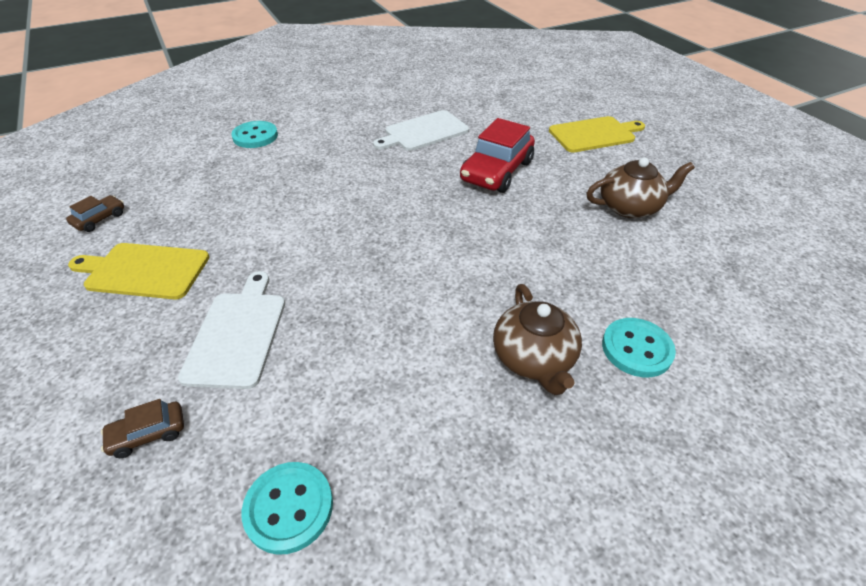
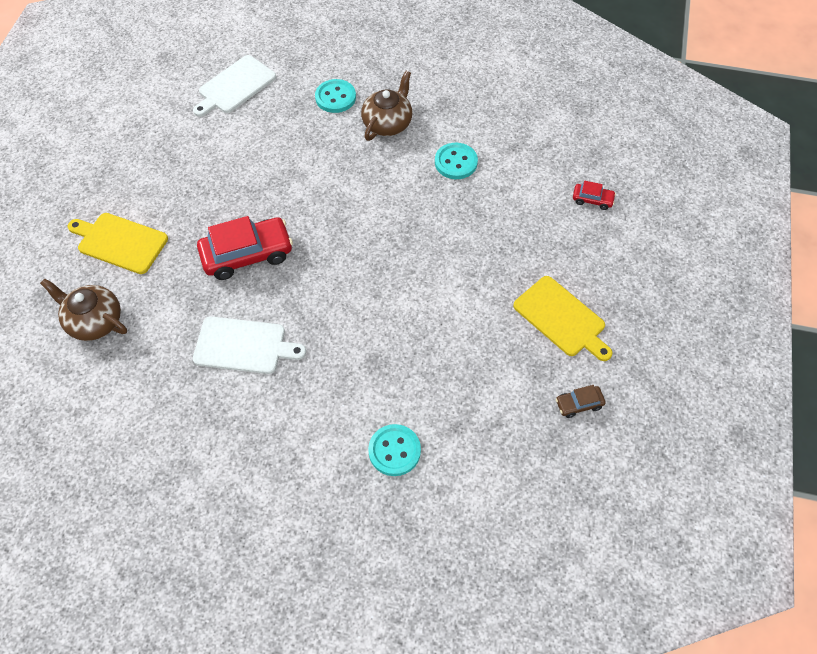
camera: 140 degrees left, 15 degrees up
brown car [101,399,184,458] -> red car [573,181,616,210]
white cutting board [178,271,285,389] -> white cutting board moved to [193,55,276,117]
turquoise button [241,462,333,555] -> turquoise button moved to [435,143,478,179]
brown teapot [587,157,695,218] -> brown teapot moved to [40,278,127,341]

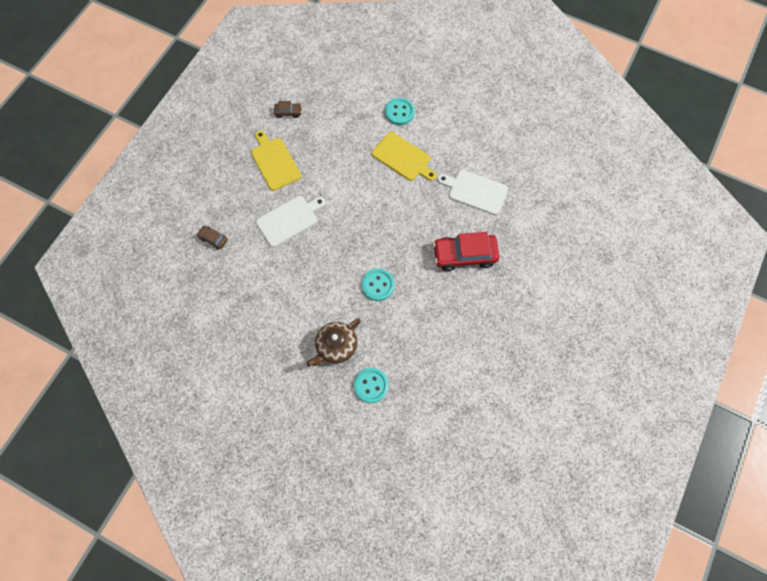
camera: 165 degrees left, 10 degrees up
brown teapot [40,278,127,341] -> none
yellow cutting board [68,213,168,274] -> yellow cutting board moved to [372,132,437,181]
white cutting board [193,55,276,117] -> white cutting board moved to [256,196,326,247]
turquoise button [435,143,478,179] -> turquoise button moved to [362,269,395,301]
red car [573,181,616,210] -> brown car [197,226,228,250]

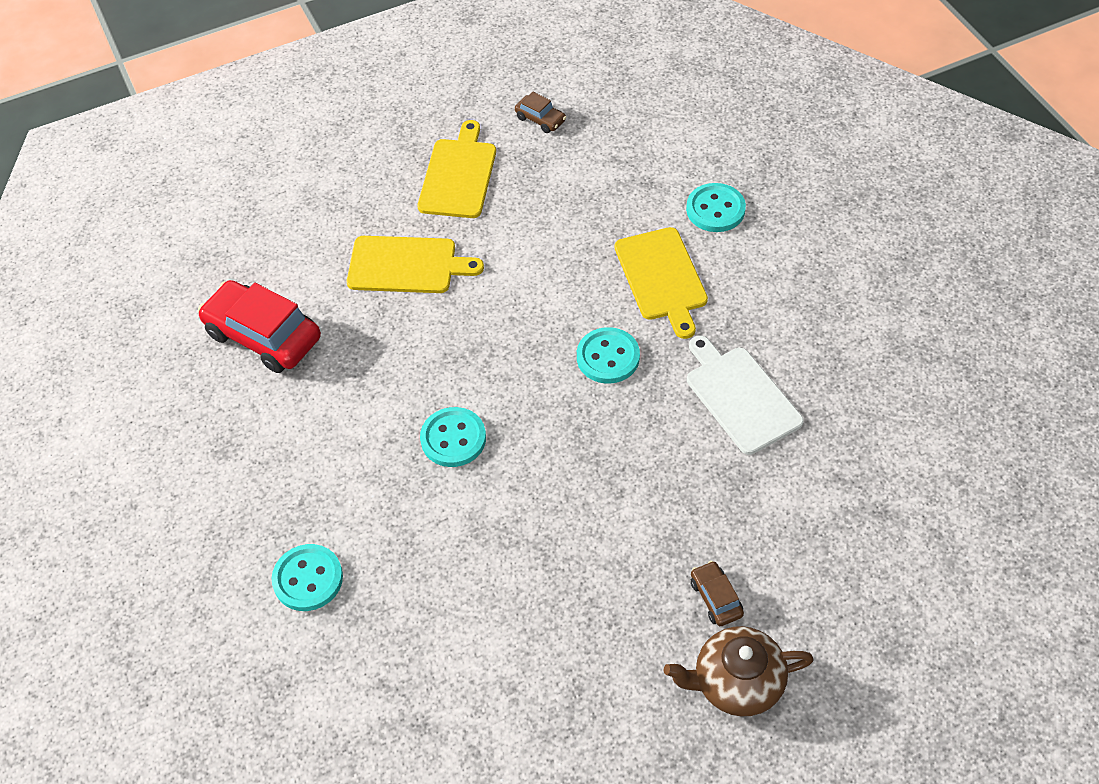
camera: 40 degrees right, 15 degrees down
brown car [197,226,228,250] -> brown car moved to [691,561,744,626]
white cutting board [256,196,326,247] -> yellow cutting board [347,236,484,293]
brown teapot [306,318,361,366] -> brown teapot moved to [664,626,814,716]
red car [433,232,499,271] -> red car moved to [198,280,321,373]
none -> turquoise button [577,327,640,384]

